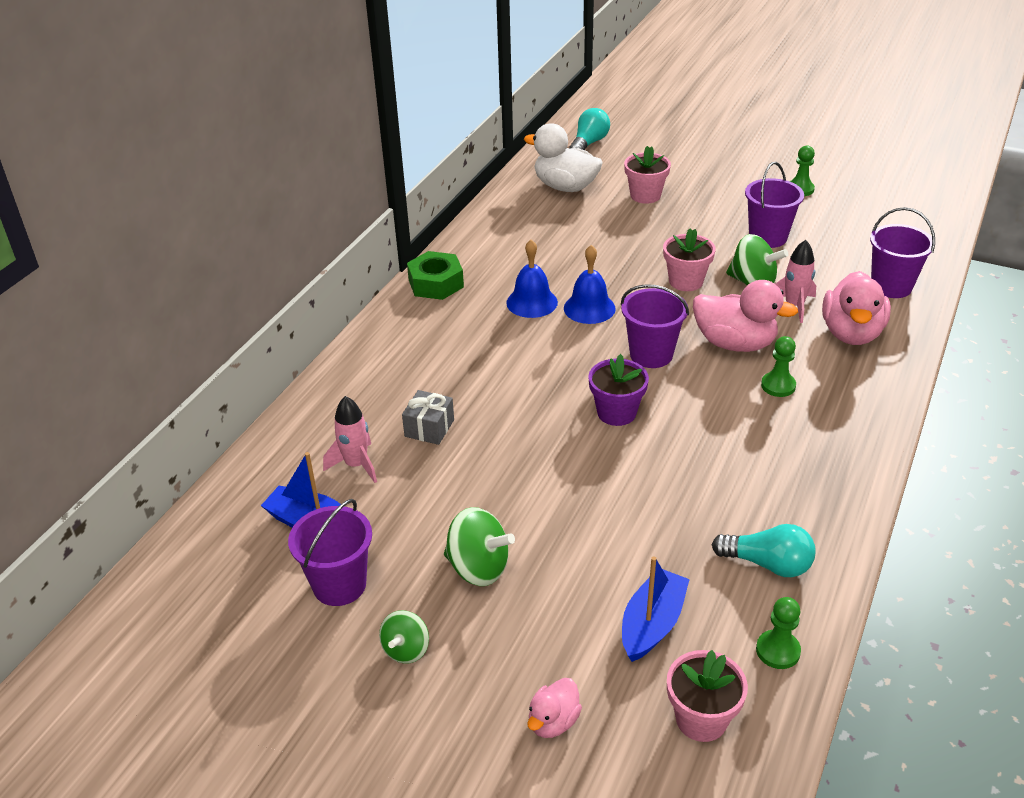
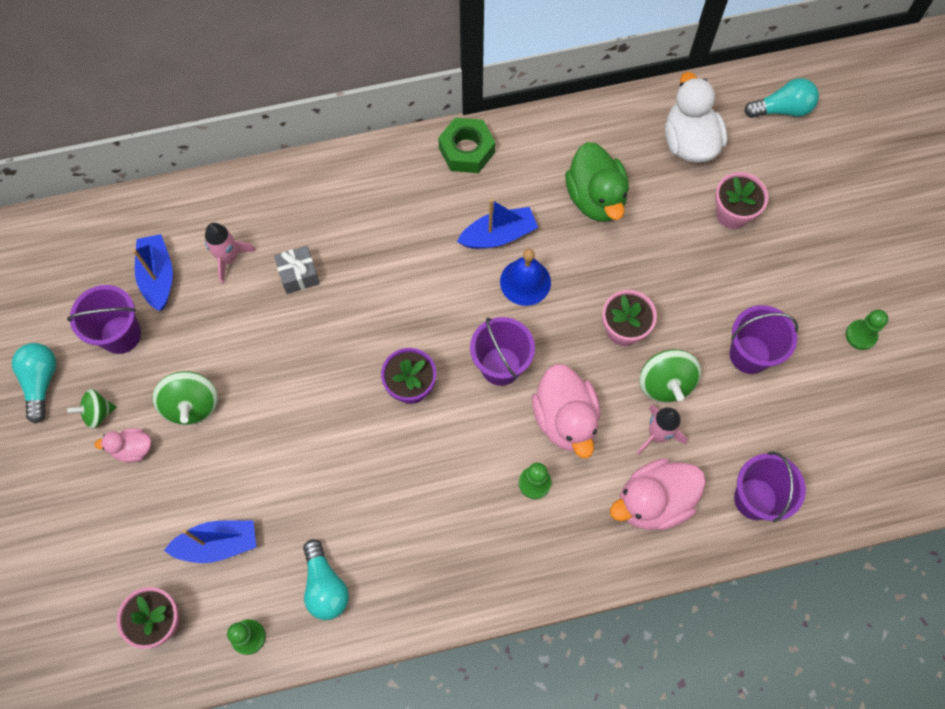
camera: 50 degrees right, 30 degrees up
blue bell [506,240,558,318] -> blue boat [457,199,538,249]
pink duck [527,678,582,738] -> pink duck moved to [94,428,152,463]
none -> turquoise light bulb [12,343,56,423]
none -> green duck [565,142,629,222]

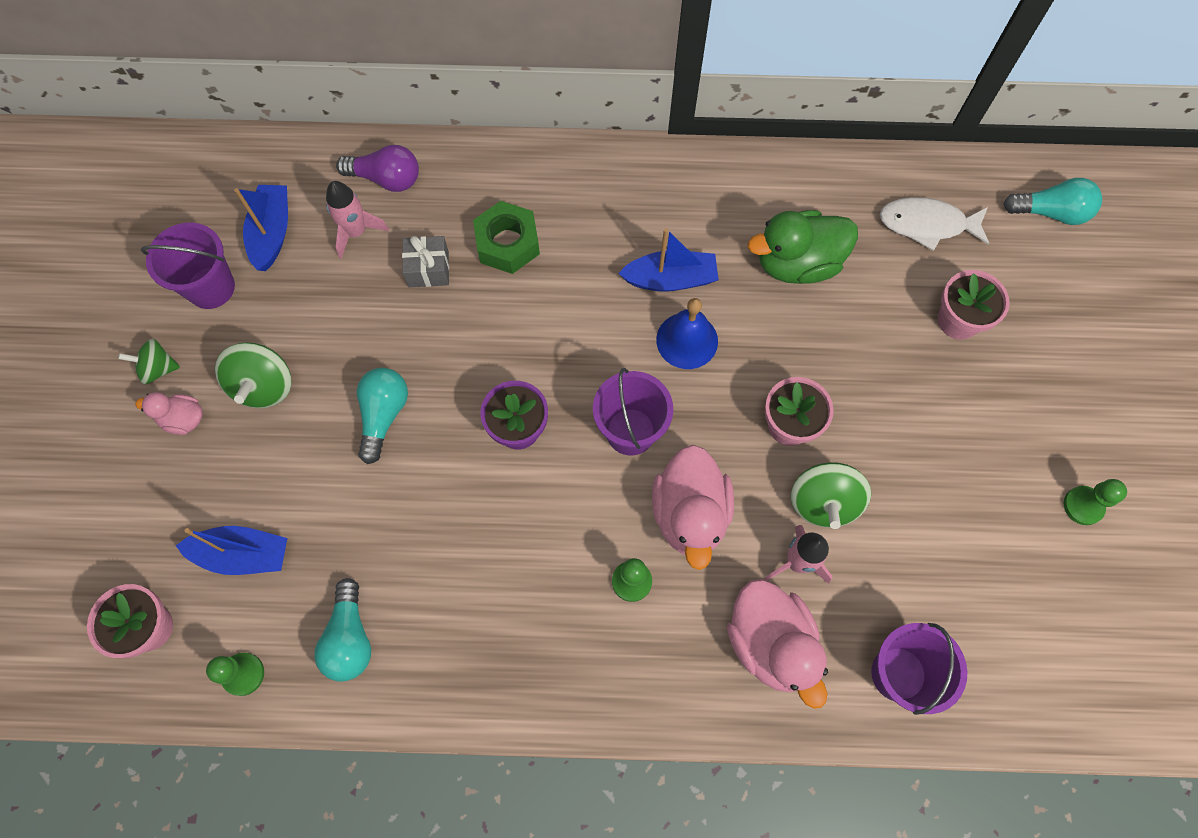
camera: 15 degrees right, 0 degrees up
turquoise light bulb [12,343,56,423] -> turquoise light bulb moved to [357,368,408,464]
green nut [438,117,495,173] -> green nut moved to [473,201,540,274]
green duck [565,142,629,222] -> green duck turned 75 degrees clockwise [748,210,858,284]
pink duck [610,458,706,530] -> pink duck turned 105 degrees counterclockwise [727,579,828,709]
white duck [665,72,727,163] -> white fish [880,197,989,251]
purple bucket [730,305,798,374] -> none
none -> purple light bulb [336,145,419,192]

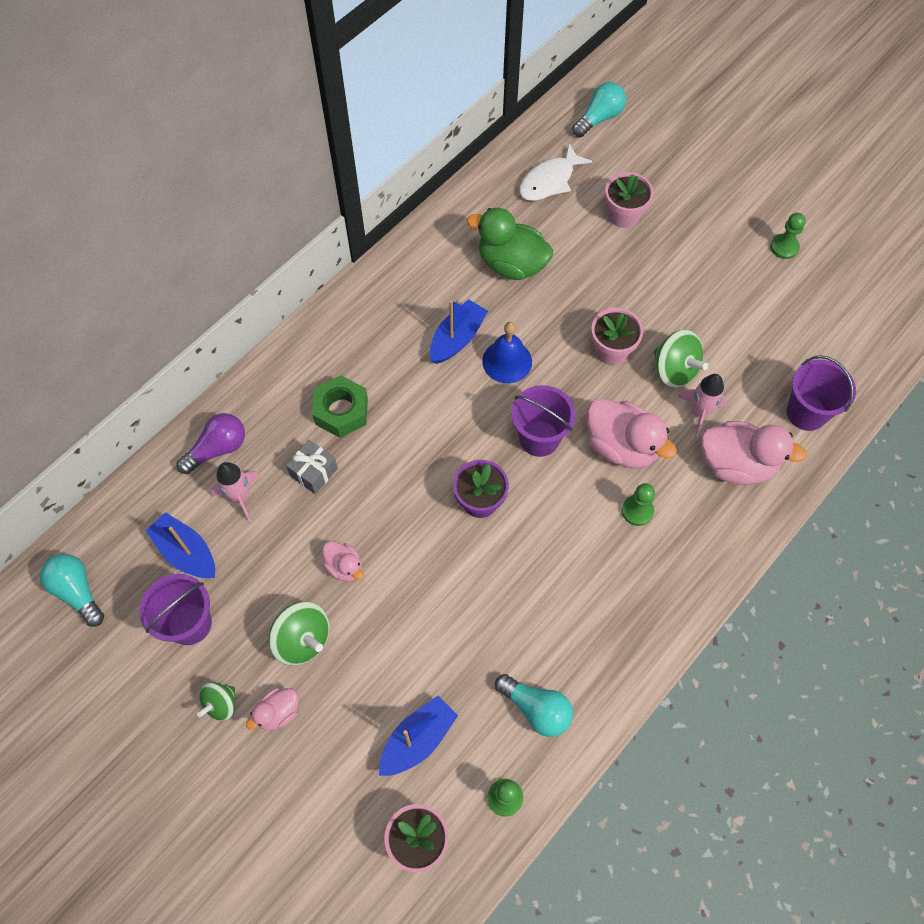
camera: 50 degrees left, 5 degrees down
turquoise light bulb [357,368,408,464] -> turquoise light bulb moved to [40,554,104,627]
green duck [748,210,858,284] -> green duck turned 90 degrees clockwise [467,208,553,280]
none -> pink duck [322,542,363,581]

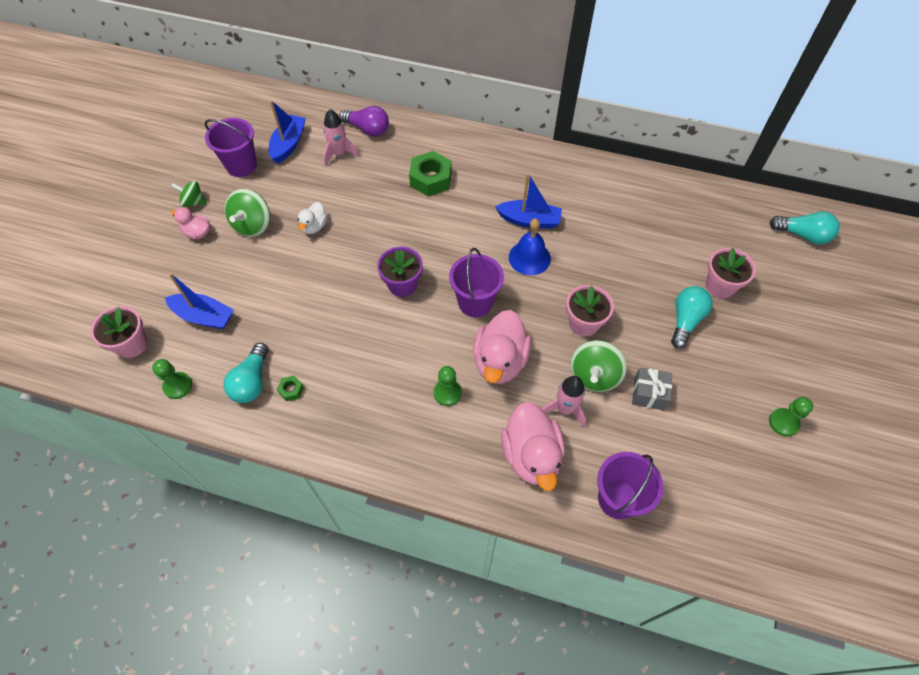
camera: 65 degrees right, 5 degrees down
turquoise light bulb [40,554,104,627] -> turquoise light bulb moved to [671,286,712,349]
grey gift [286,440,338,494] -> grey gift moved to [632,367,672,410]
pink duck [322,542,363,581] -> white duck [298,202,327,234]
green duck [467,208,553,280] -> none
white fish [519,144,592,201] -> none
none -> green nut [277,376,304,401]

